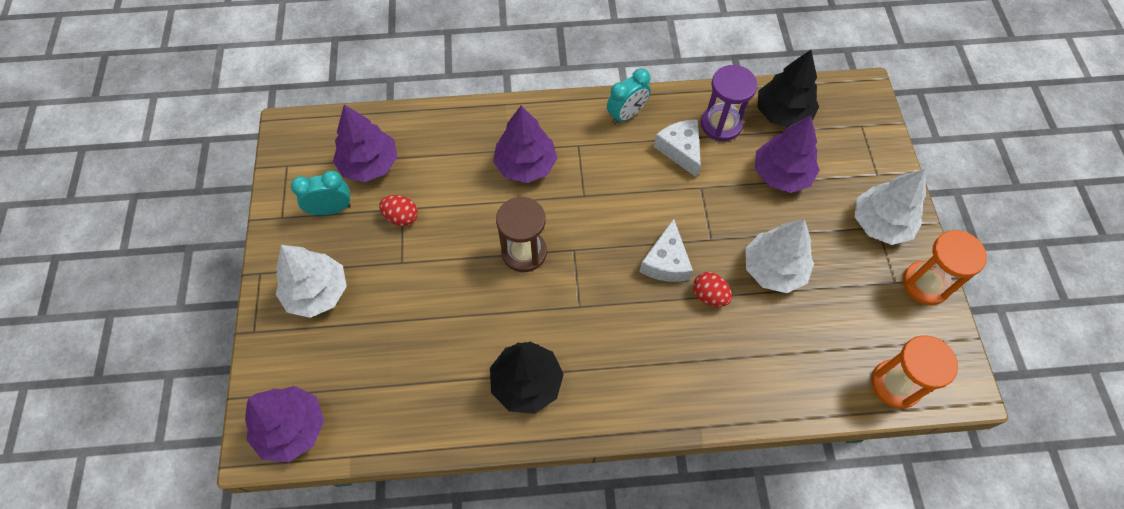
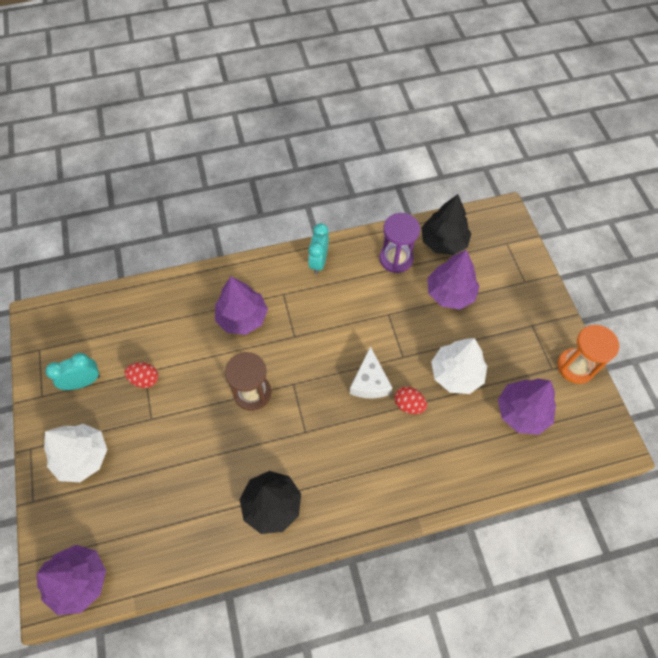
camera: 10 degrees left, 0 degrees up
purple tree [333,105,398,182] -> purple tree moved to [498,379,556,435]
turquoise clock [607,69,651,124] -> turquoise clock turned 150 degrees clockwise [308,223,329,274]
white cheese [654,120,701,178] -> none
white tree [855,169,926,245] -> none
orange hourglass [871,335,958,409] -> none

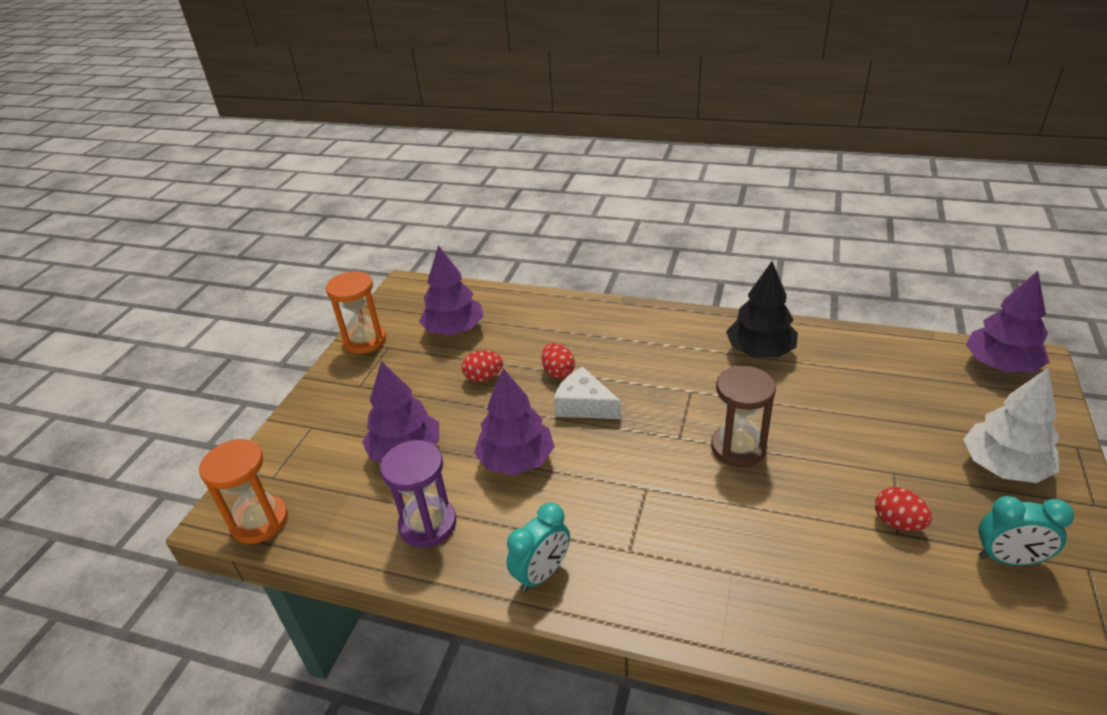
camera: 145 degrees left, 25 degrees down
purple tree [215,276,268,335] -> purple tree moved to [474,368,555,475]
white cheese [350,346,392,398] -> white cheese turned 90 degrees counterclockwise [554,366,621,419]
black tree [421,194,471,255] -> none
white tree [431,338,487,394] -> red egg [462,350,503,382]
none -> orange hourglass [199,439,288,544]

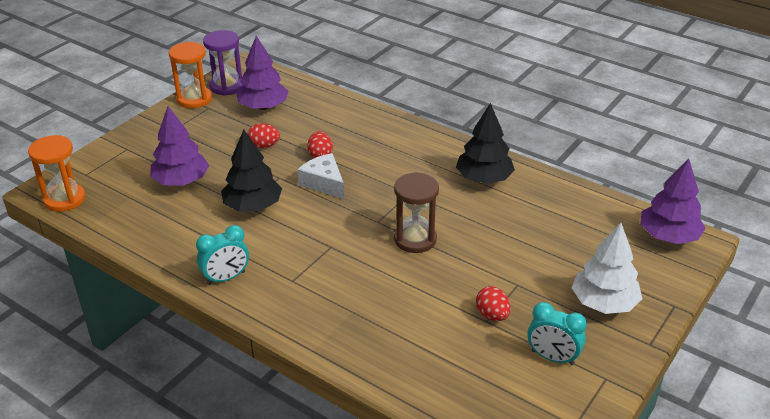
camera: 15 degrees right, 0 degrees up
purple hourglass [380,440,456,547] -> purple hourglass moved to [203,30,243,96]
purple tree [474,368,555,475] -> black tree [221,130,282,212]

